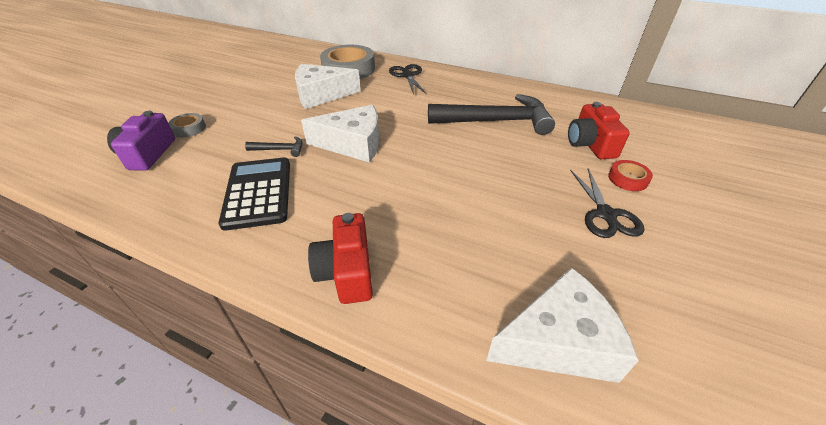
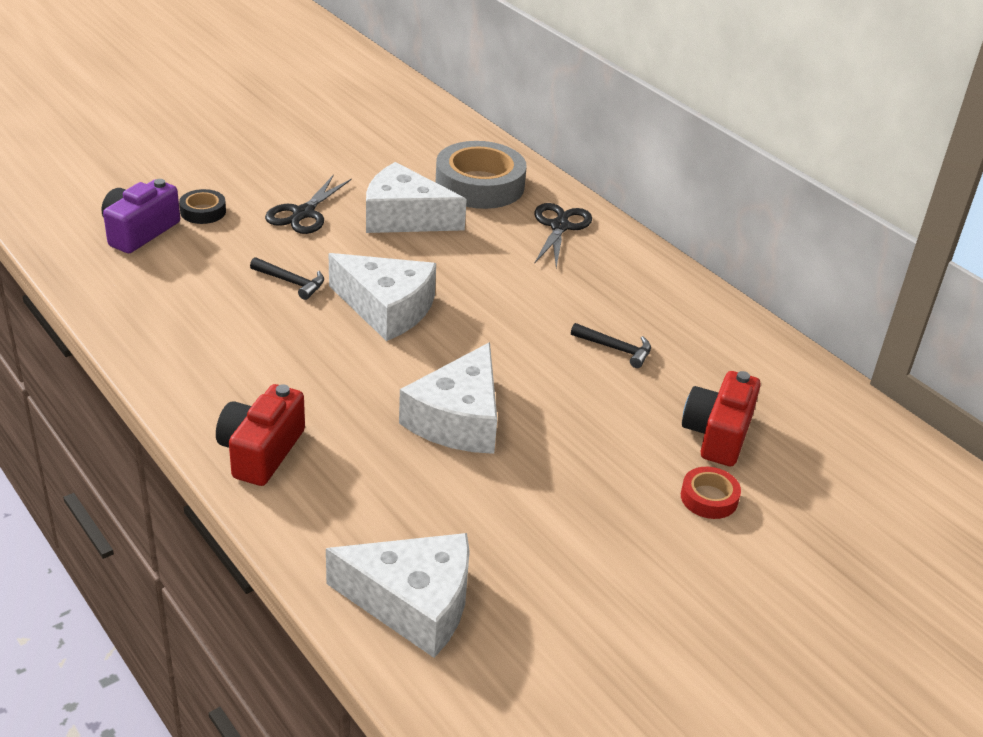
camera: 25 degrees right, 5 degrees down
grey tape [168,113,206,137] -> black tape [179,189,226,224]
black calculator [219,157,290,231] -> none
black hammer [428,94,555,135] -> black hammer [571,323,651,368], size x0.42
black scissors [570,169,644,238] -> black scissors moved to [265,175,352,234]
none -> white cheese [399,342,497,454]

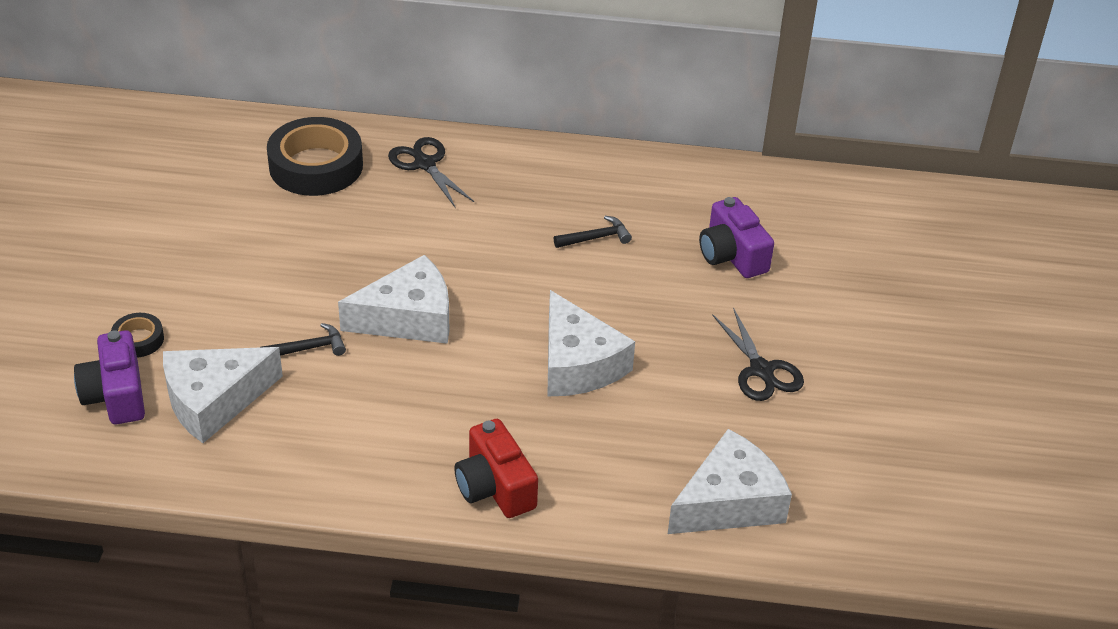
camera: 45 degrees left, 5 degrees up
black scissors [265,175,352,234] -> black scissors moved to [712,307,804,401]
white cheese [366,162,467,233] -> white cheese moved to [163,347,283,443]
grey tape [436,141,527,209] -> black tape [267,117,363,196]
red tape [681,467,741,519] -> none
red camera [682,371,761,466] -> purple camera [699,197,774,278]

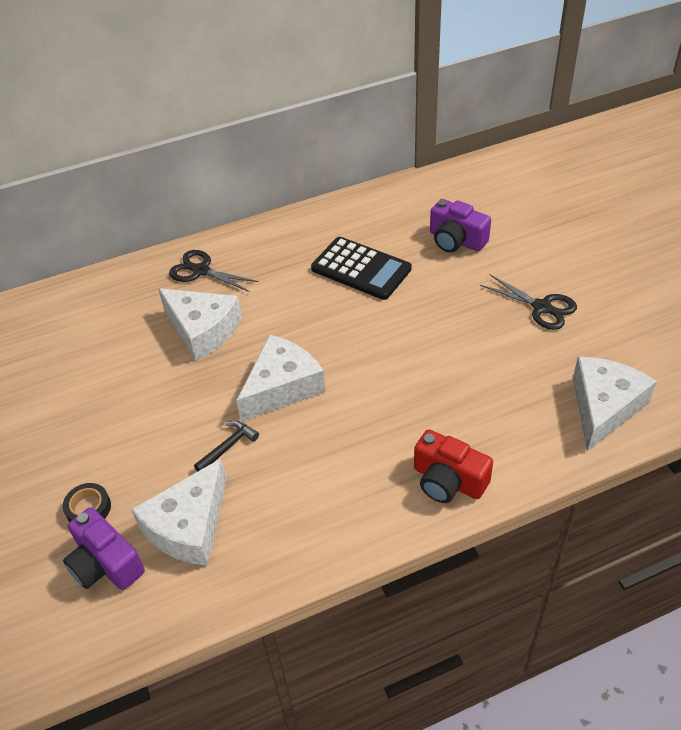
camera: 25 degrees left, 5 degrees up
black tape [267,117,363,196] -> none
white cheese [547,290,635,397] -> white cheese moved to [158,288,242,361]
black hammer [554,216,632,248] -> black calculator [311,237,412,300]

